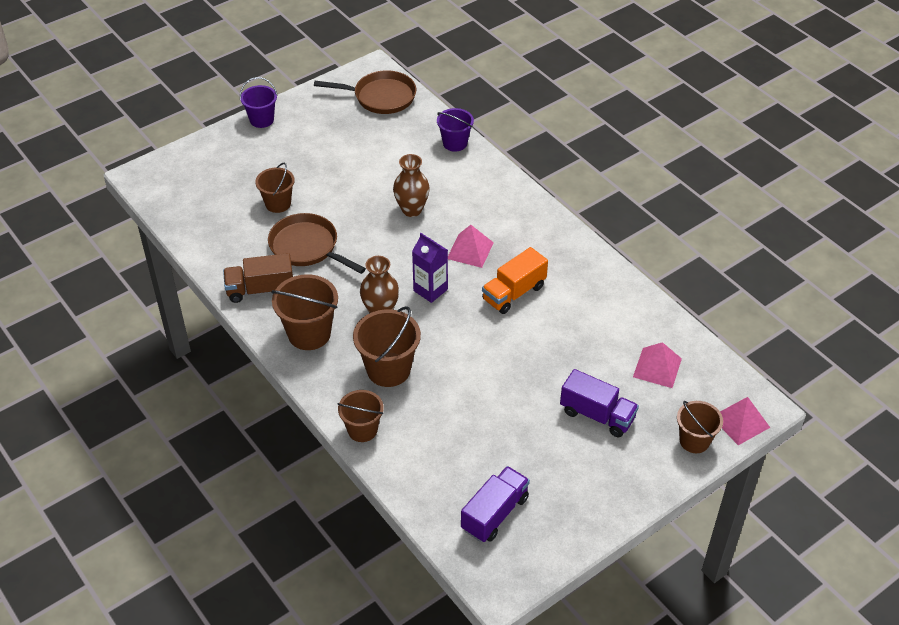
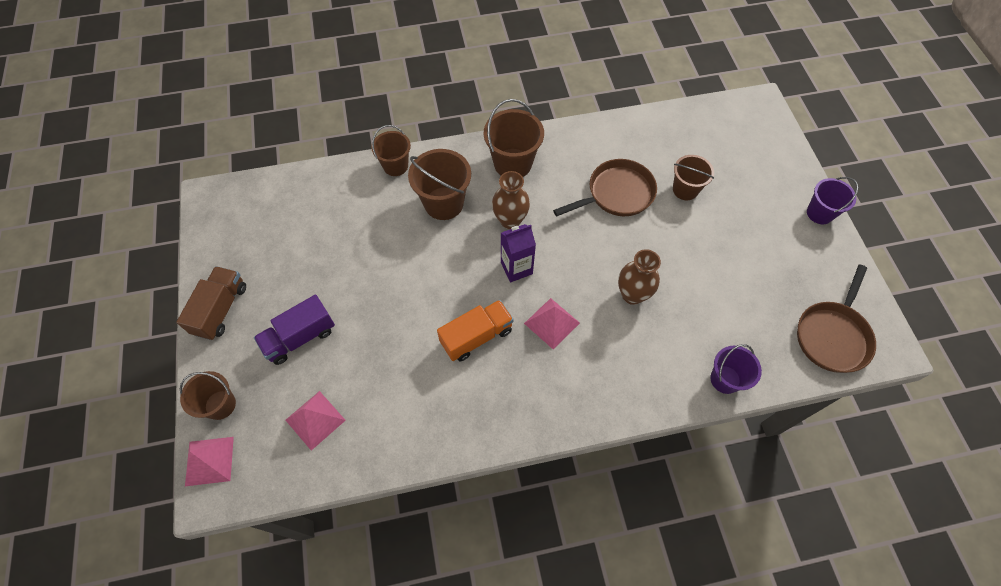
camera: 115 degrees right, 15 degrees up
brown truck [223,253,293,303] -> brown truck moved to [176,266,246,340]
purple truck [461,466,530,542] -> none
orange truck [482,247,548,314] -> orange truck turned 75 degrees clockwise [437,300,514,361]

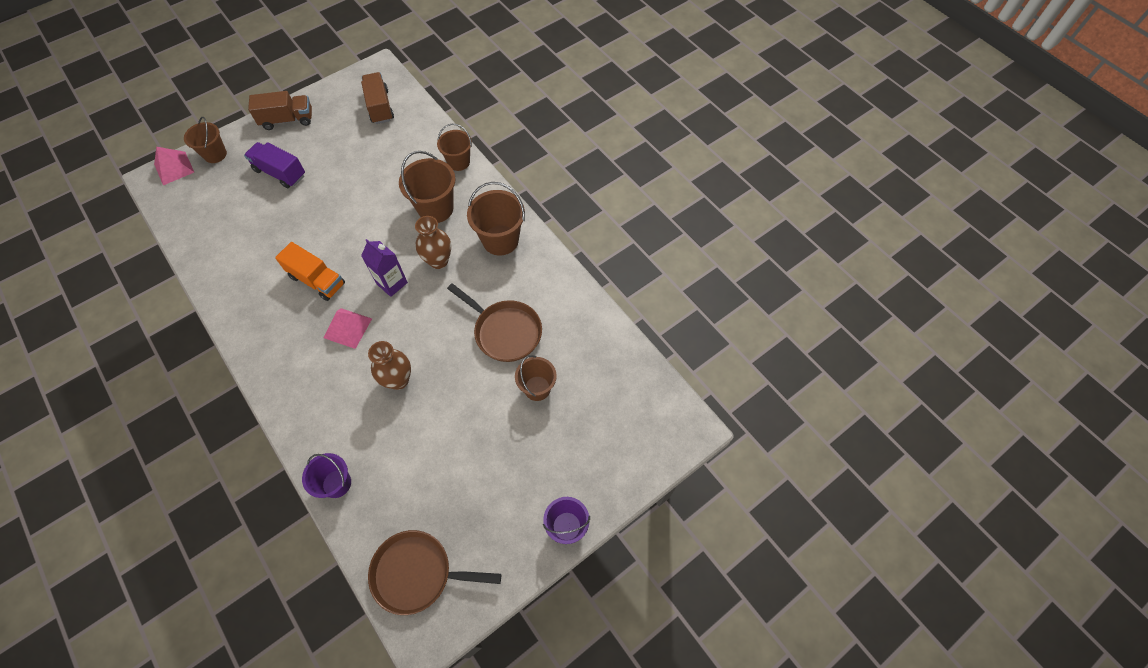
camera: 65 degrees right, 0 degrees up
pink pyramid [286,391,346,451] -> none
none -> brown truck [361,72,394,124]

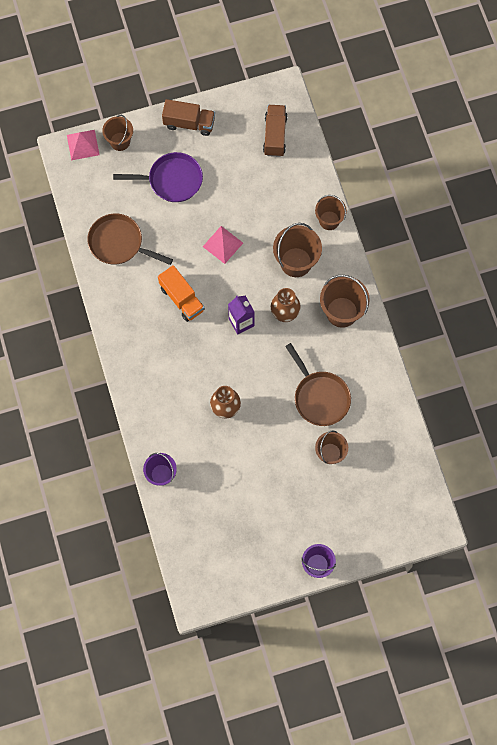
camera: 20 degrees right, 10 degrees up
purple truck [244,142,305,188] -> purple pan [113,152,203,202]
pink pyramid [324,308,372,349] -> pink pyramid moved to [203,226,243,264]
brown pan [368,530,501,615] -> brown pan moved to [87,213,173,265]

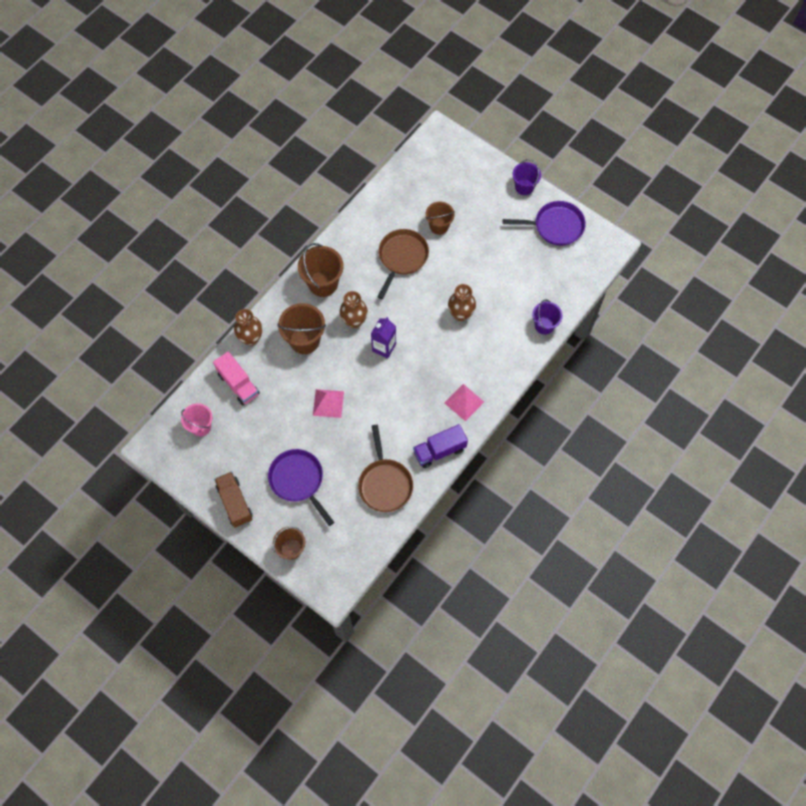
camera: 125 degrees left, 5 degrees down
pink pyramid [67,130,100,160] -> pink pyramid moved to [445,384,484,421]
orange truck [158,265,205,322] -> none
brown truck [263,105,288,157] -> pink bucket [181,403,212,436]
brown bucket [315,195,347,230] -> brown vase [234,309,262,346]
none -> pink truck [213,352,260,406]
none -> purple truck [413,424,468,468]
none -> purple pan [503,201,586,246]

